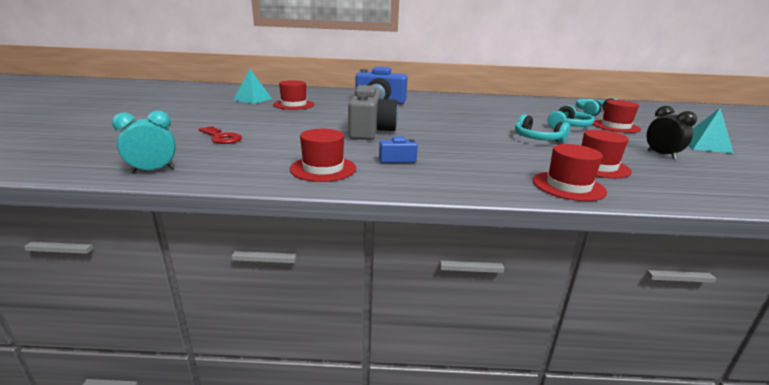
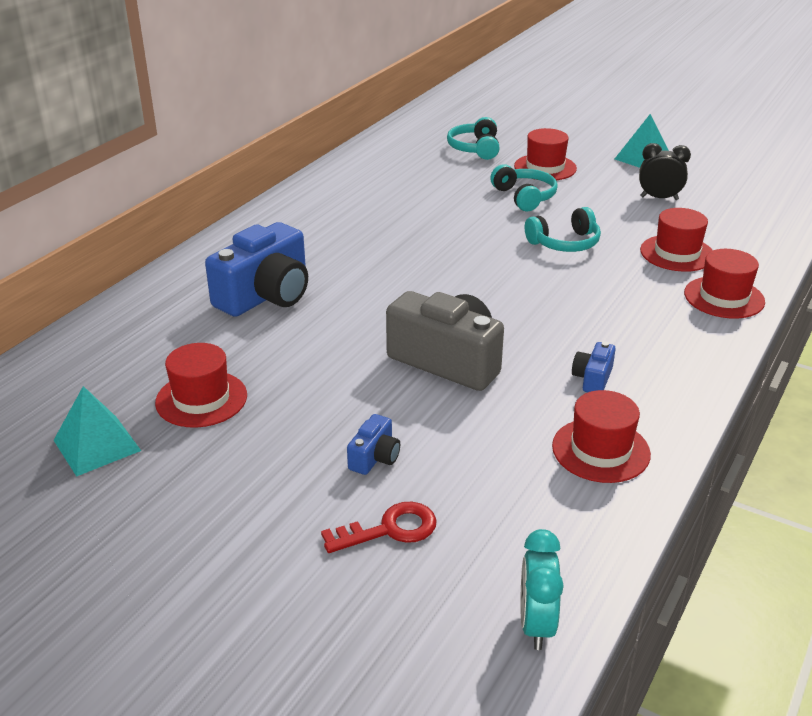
camera: 60 degrees left, 10 degrees up
none -> blue camera [347,414,400,475]

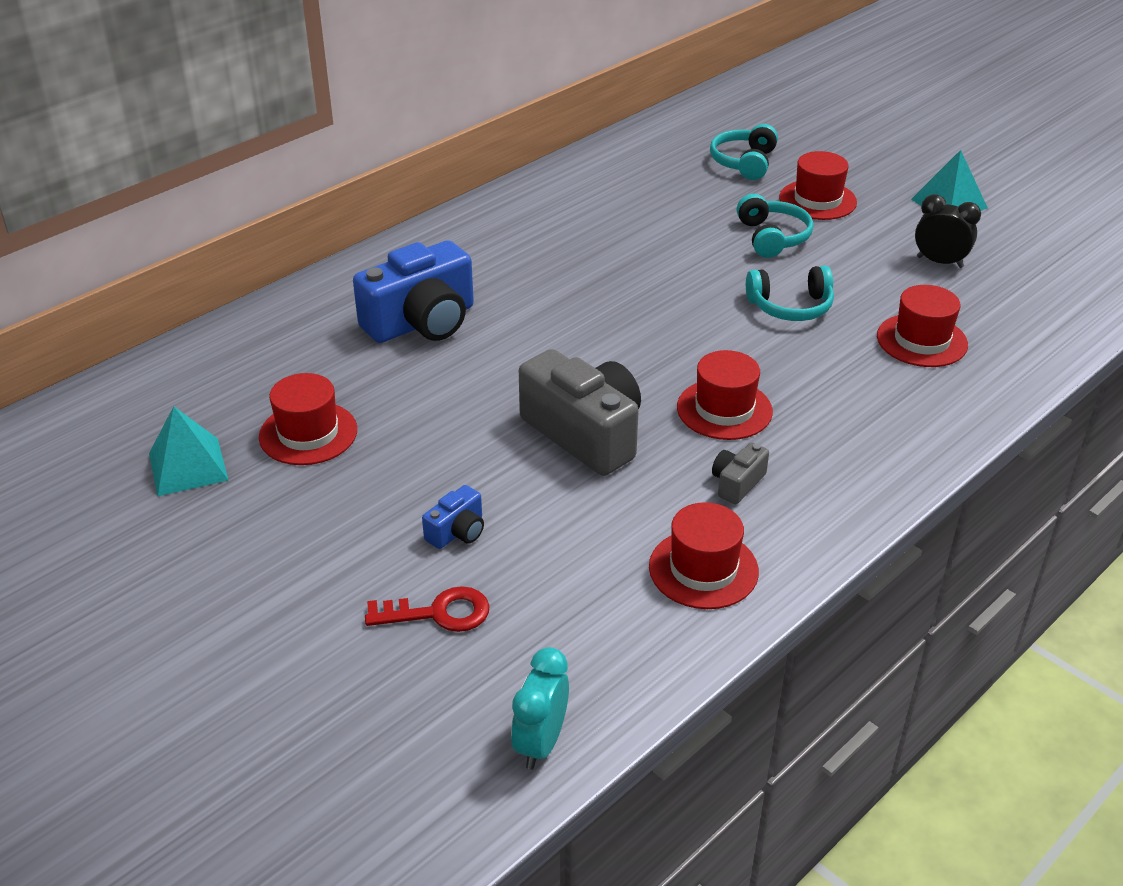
camera: 15 degrees right, 5 degrees up
blue camera [572,342,616,392] -> grey camera [712,442,769,504]
red hat [684,249,765,319] -> red hat moved to [677,350,773,440]

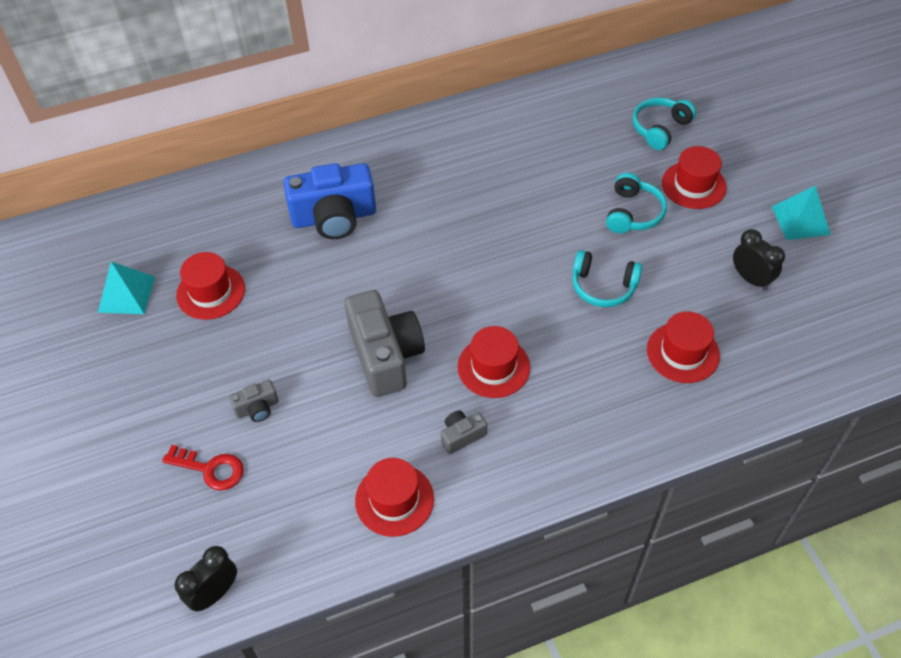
camera: 25 degrees right, 15 degrees up
blue camera [422,485,484,549] -> grey camera [229,380,279,422]
turquoise clock [511,647,569,770] -> black clock [175,546,237,611]

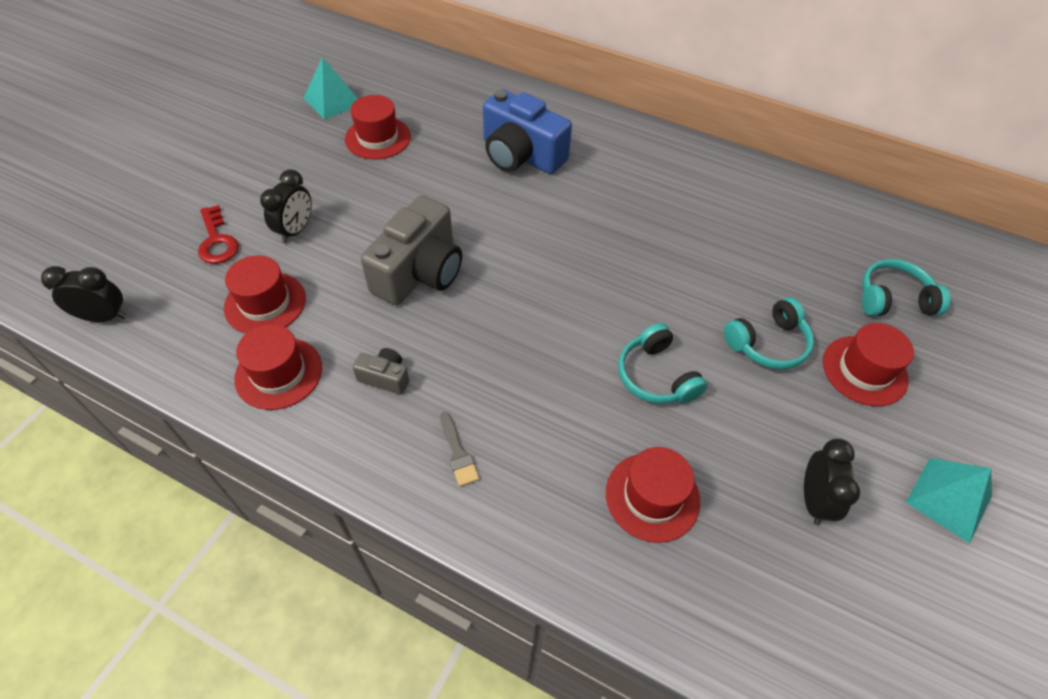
camera: 45 degrees right, 0 degrees up
grey camera [229,380,279,422] -> black clock [260,169,312,243]
red hat [458,326,530,398] -> red hat moved to [224,255,306,334]
none -> grey brush [440,412,480,487]

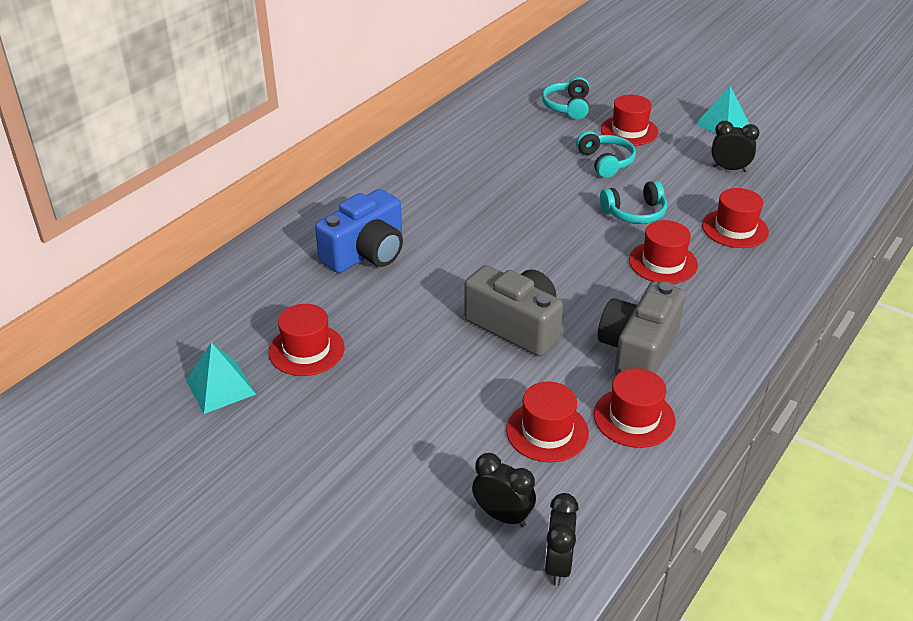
camera: 80 degrees left, 15 degrees down
red key [198,205,239,264] -> none
black clock [260,169,312,243] -> black clock moved to [472,453,536,527]
grey camera [352,348,409,395] -> grey camera [598,281,685,375], size x2.19
grey brush [440,412,480,487] -> none
none -> red hat [629,220,698,284]

